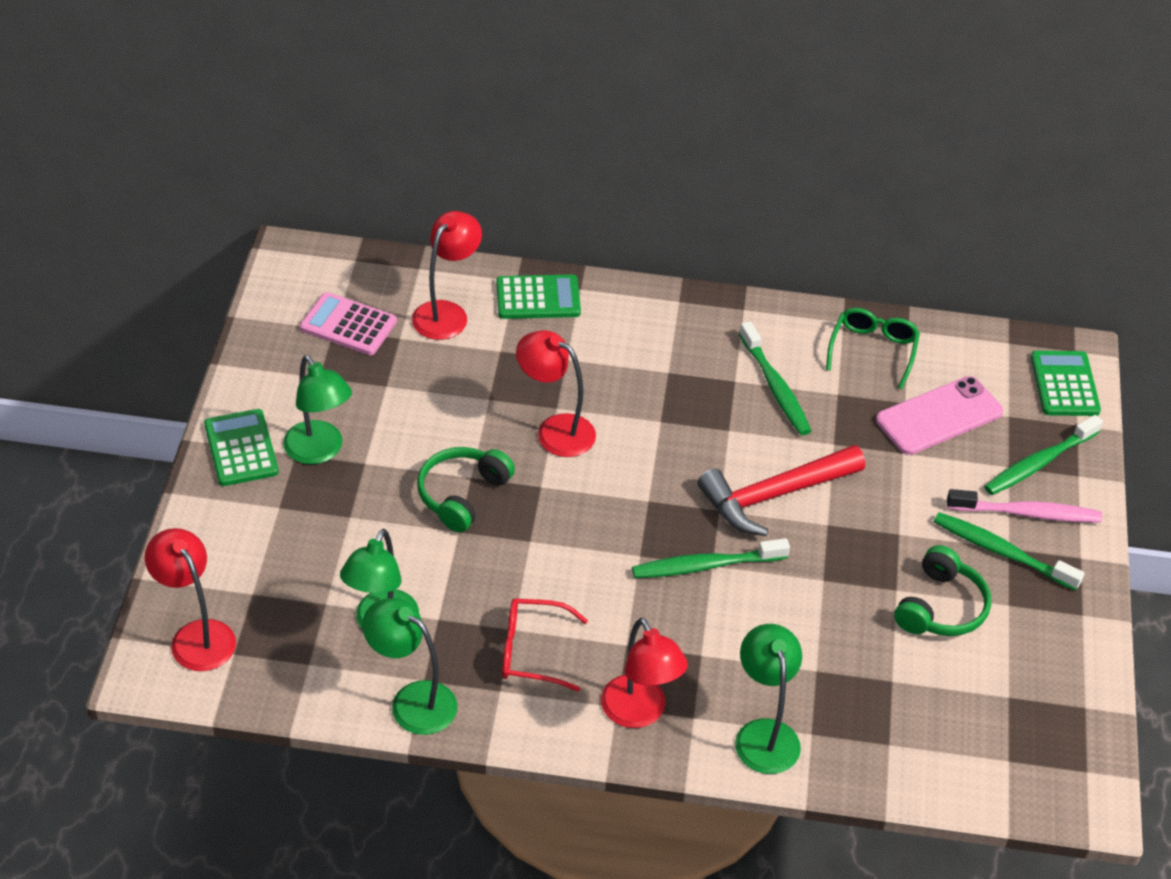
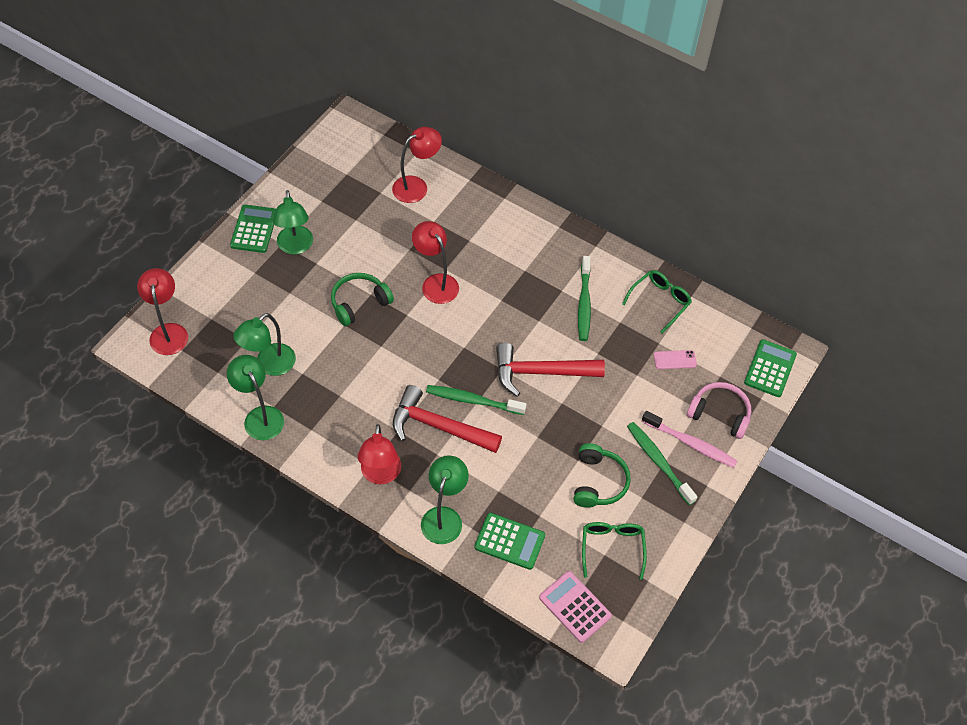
camera: 25 degrees right, 10 degrees up
pink calculator [300,292,397,355] -> pink calculator moved to [539,571,612,643]
green calculator [496,274,581,319] -> green calculator moved to [474,513,545,570]
red glasses [502,598,588,692] -> none
pink phone [876,376,1003,455] -> pink phone [654,350,697,369], size x0.50
green headphones [894,545,991,636] -> green headphones turned 45 degrees counterclockwise [574,443,631,508]
green toothbrush [984,415,1103,495] -> pink headphones [687,382,751,439]
none -> red hammer [393,385,502,453]
none -> green glasses [582,522,647,580]

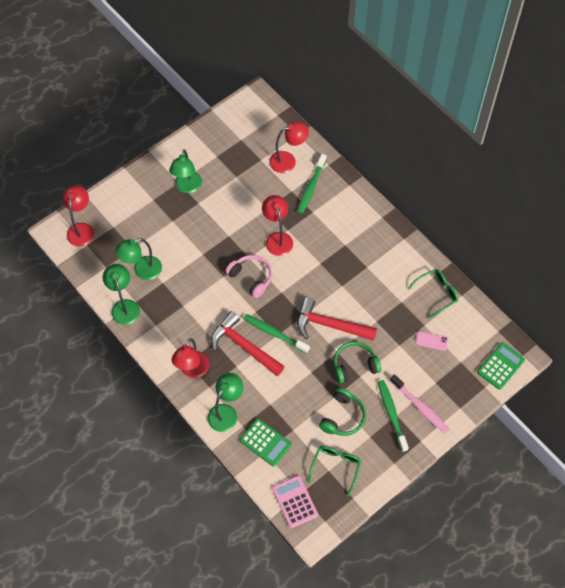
camera: 20 degrees right, 5 degrees up
green calculator [230,205,276,253] -> none
green headphones [331,273,394,326] -> green headphones moved to [334,342,381,383]
green toothbrush [578,256,591,341] -> green toothbrush moved to [297,154,326,214]
pink headphones [687,382,751,439] -> pink headphones moved to [225,255,272,298]

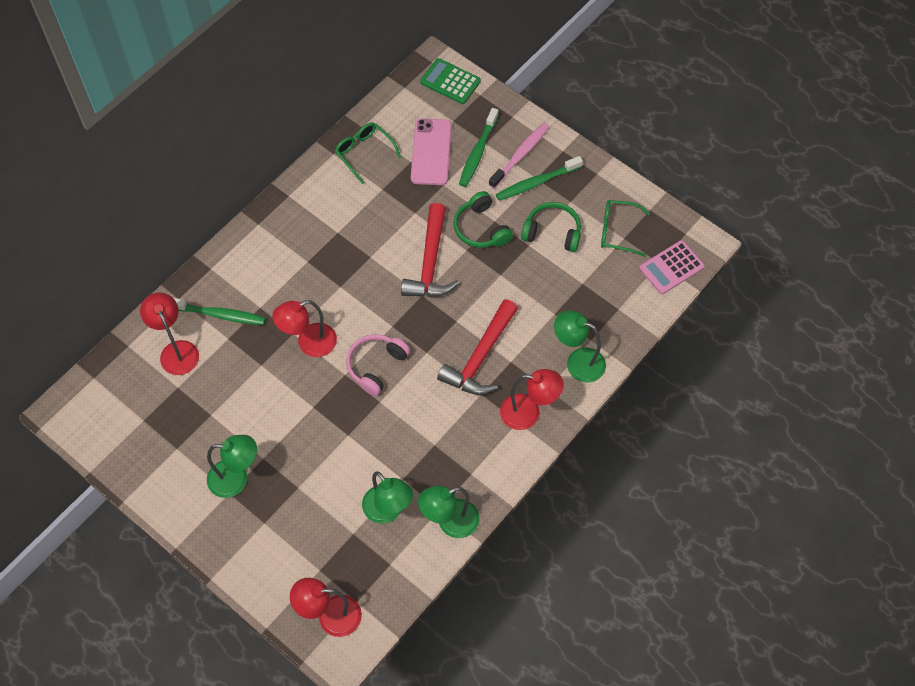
camera: 100 degrees left, 0 degrees up
green calculator [240,418,292,467] -> none
green toothbrush [243,314,310,354] -> green toothbrush moved to [459,108,499,187]
pink phone [415,331,448,351] -> pink phone [411,118,452,185], size x1.98

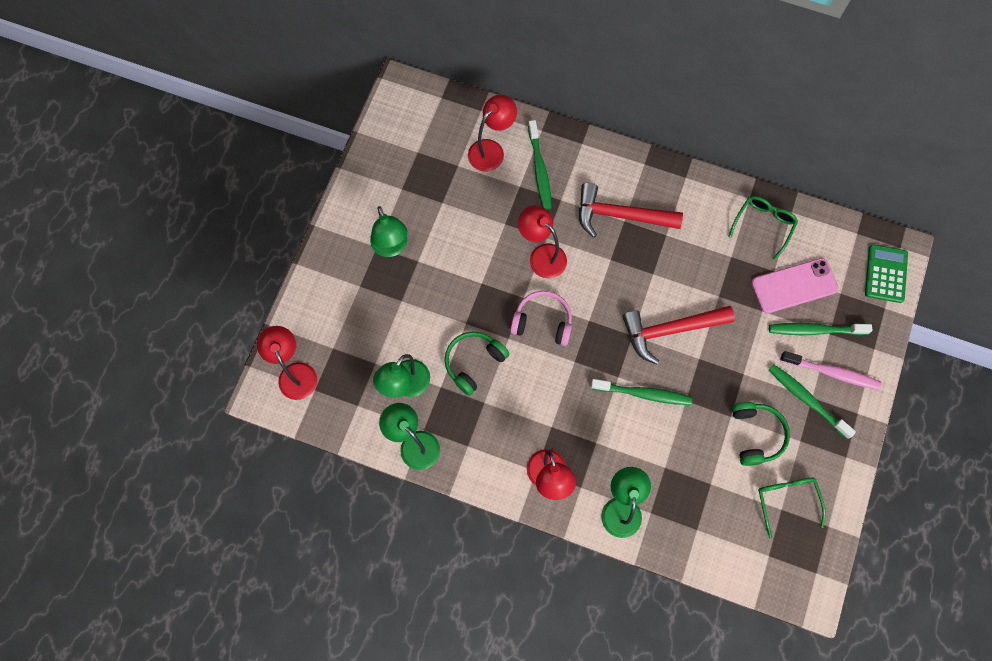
camera: 70 degrees right, 10 degrees up
red hammer [437,299,518,395] -> red hammer moved to [579,183,683,238]
green headphones [454,191,513,248] -> green headphones moved to [445,332,509,396]
pink calculator [639,240,705,294] -> none
none -> green toothbrush [591,379,692,405]

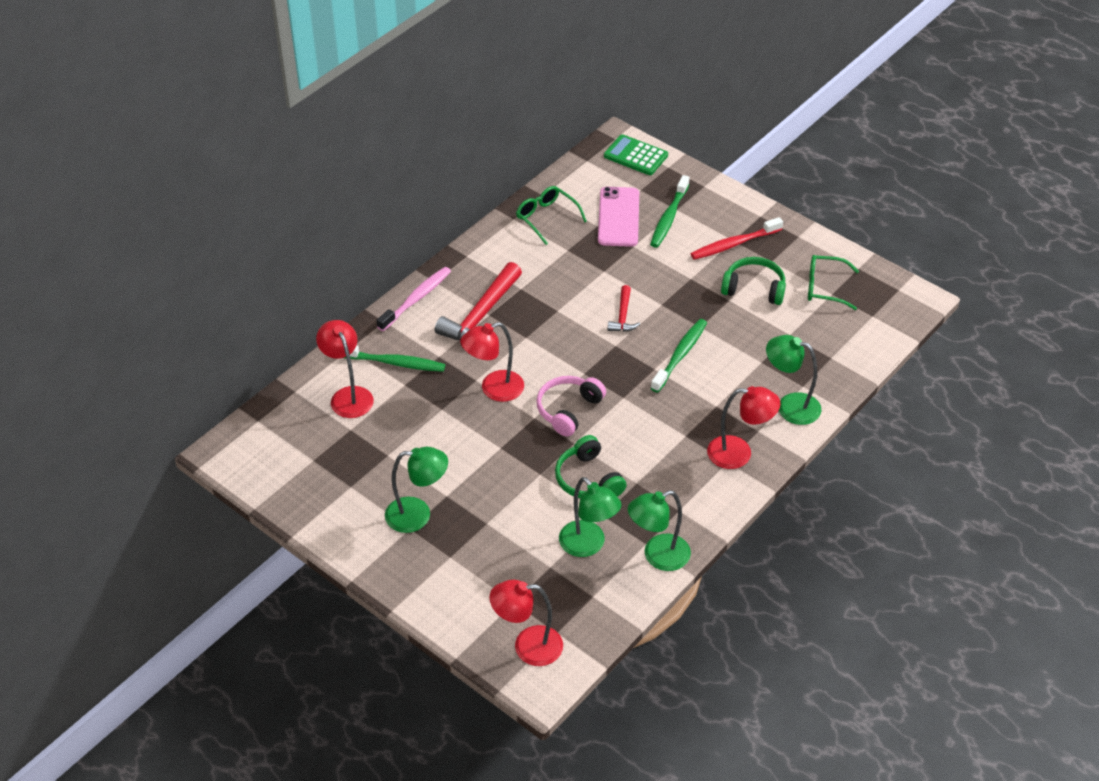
camera: 70 degrees left, 25 degrees down
red hammer [622,306,735,365] -> red hammer [608,285,640,332], size x0.52
green toothbrush [769,364,856,439] -> red toothbrush [691,217,783,260]
pink toothbrush [780,351,881,390] -> pink toothbrush moved to [377,267,451,331]

